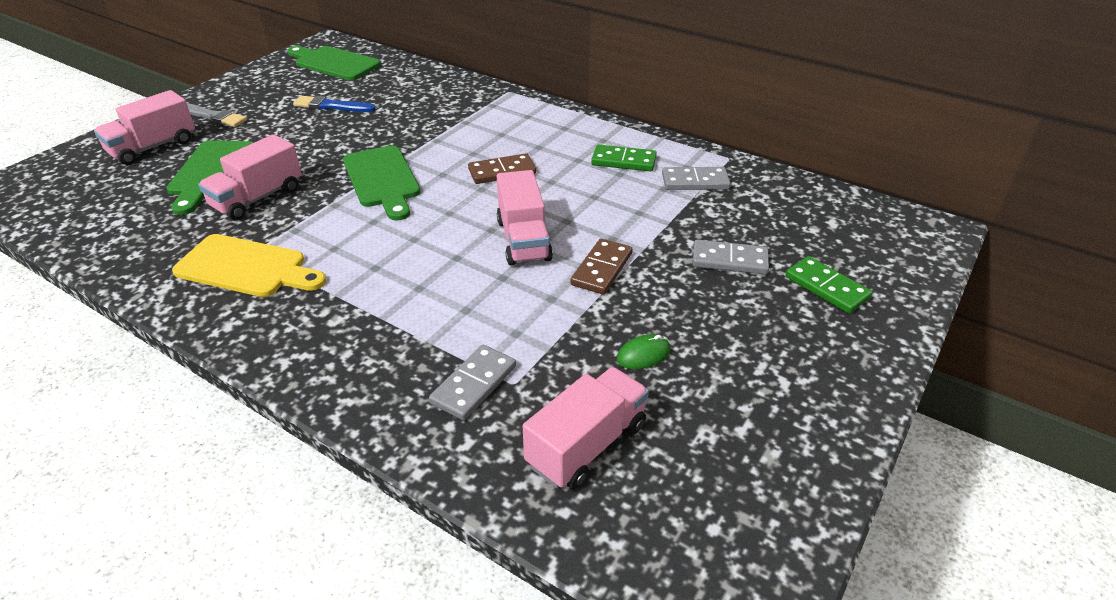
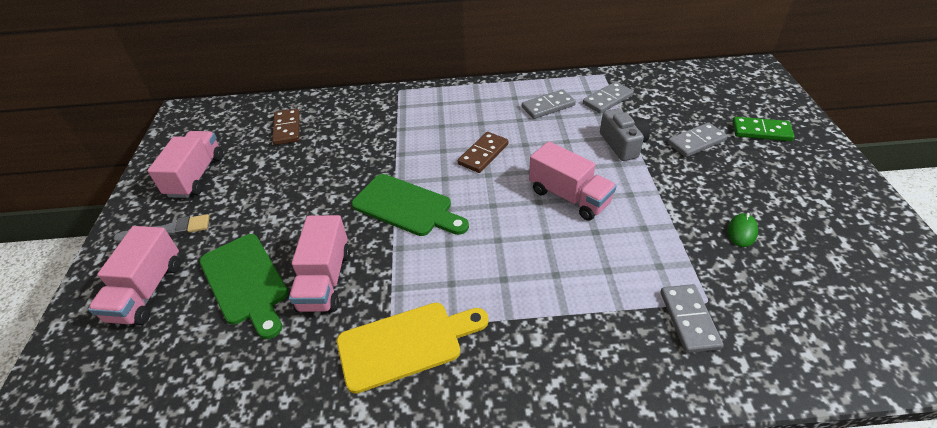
camera: 35 degrees left, 5 degrees up
green cutting board [287,46,381,80] -> none
blue brush [293,96,376,112] -> none
pink truck [523,367,649,489] -> pink truck moved to [147,131,223,198]
brown domino [571,238,632,295] -> brown domino moved to [272,108,300,145]
green domino [591,144,657,171] -> grey domino [522,89,576,119]
none -> grey camera [600,108,650,161]

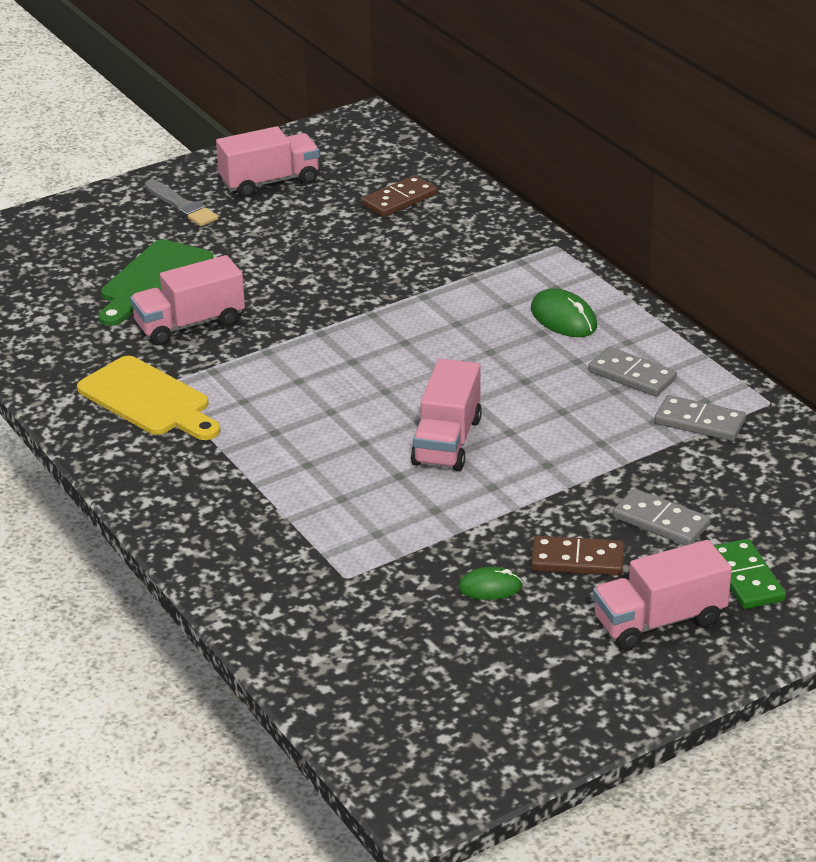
camera: 60 degrees right, 10 degrees down
pink truck [88,226,181,325] -> pink truck moved to [593,540,732,650]
green cutting board [352,174,469,236] -> none
brown domino [458,132,508,173] -> brown domino moved to [531,536,624,576]
grey camera [600,108,650,161] -> none
grey domino [660,284,723,353] -> none
none -> green mouse [531,288,597,337]

